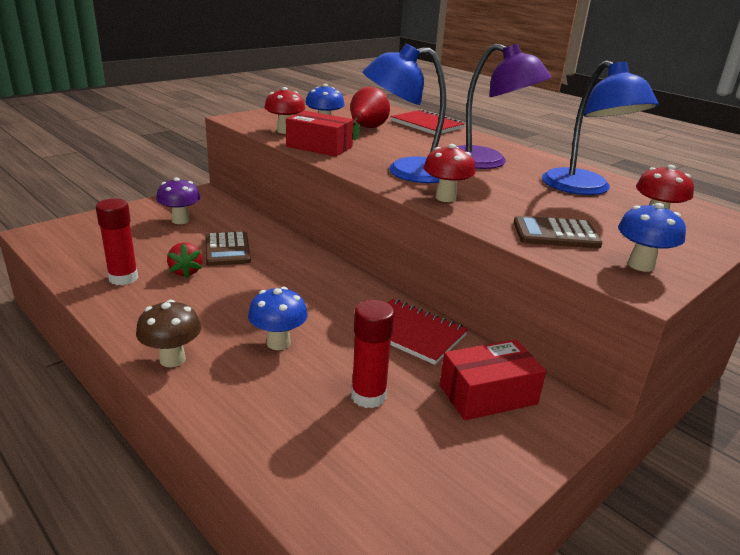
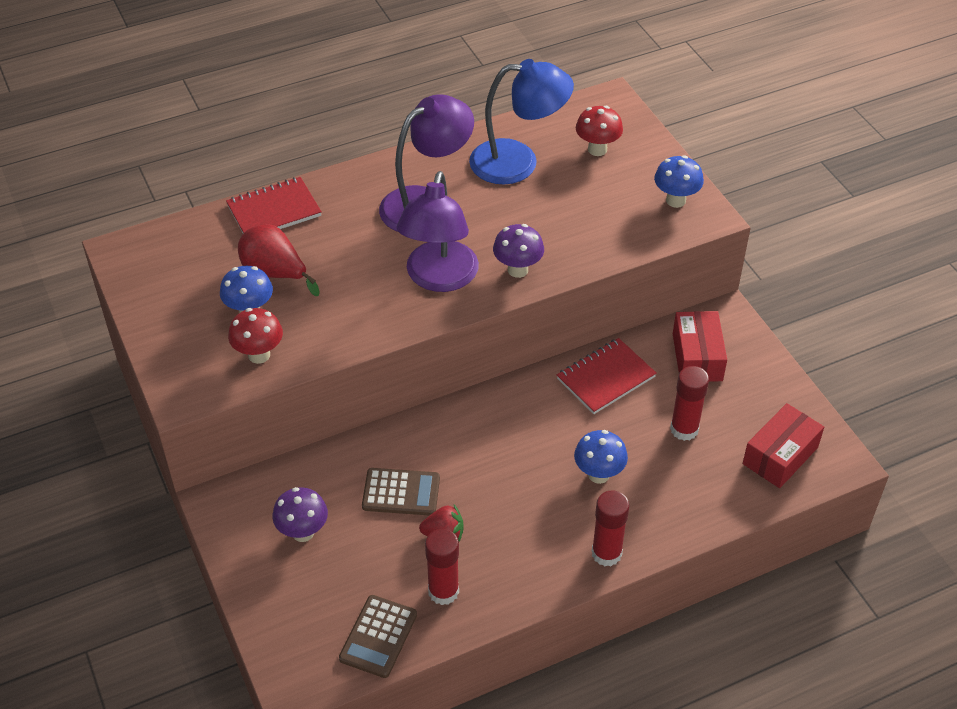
camera: 70 degrees left, 20 degrees up
brown mushroom [136,300,201,367] -> red glue stick [592,490,630,566]
red box [286,111,354,157] -> red box moved to [743,403,824,488]
blue lamp [362,43,446,183] -> purple lamp [397,171,479,292]
red mushroom [424,144,475,202] -> purple mushroom [493,224,544,278]
brown calculator [514,216,602,248] -> brown calculator moved to [339,595,417,678]

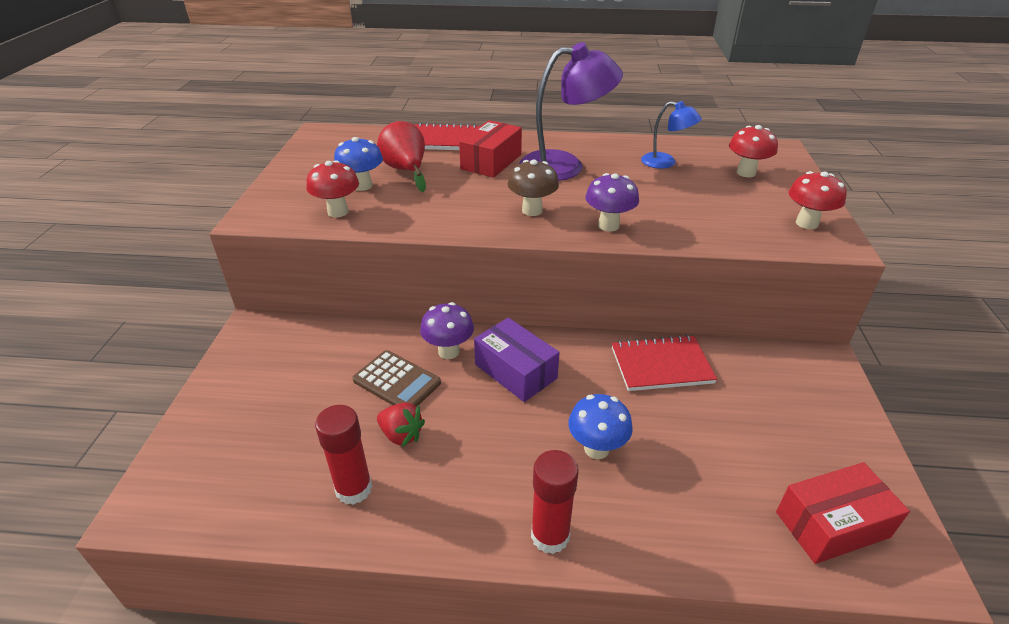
camera: 30 degrees right, 10 degrees down
purple mushroom [273,487,328,542] -> purple mushroom moved to [420,302,474,359]
brown calculator [339,595,417,678] -> none
purple lamp [397,171,479,292] -> brown mushroom [507,160,559,216]
blue lamp [469,59,574,185] -> blue lamp [641,101,702,169], size x0.54
blue mushroom [654,155,704,208] -> red mushroom [788,171,847,229]
red glue stick [670,366,709,441] -> none
red box [673,311,727,382] -> red box moved to [459,120,522,178]
none -> purple box [474,318,560,402]

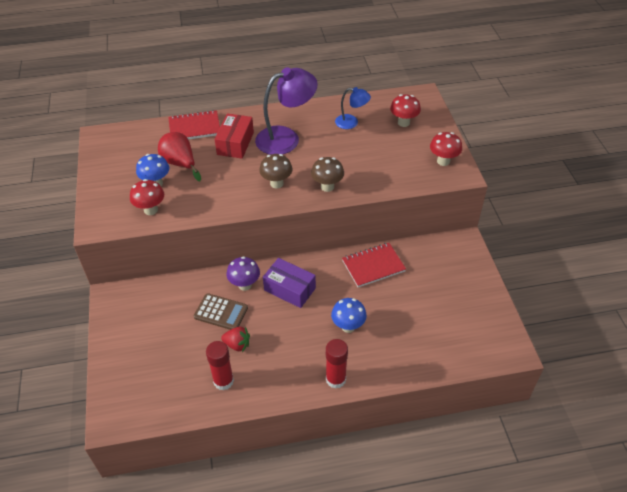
camera: 15 degrees left, 10 degrees up
purple mushroom [585,173,639,232] -> brown mushroom [311,157,344,192]
red box [776,462,910,564] -> none

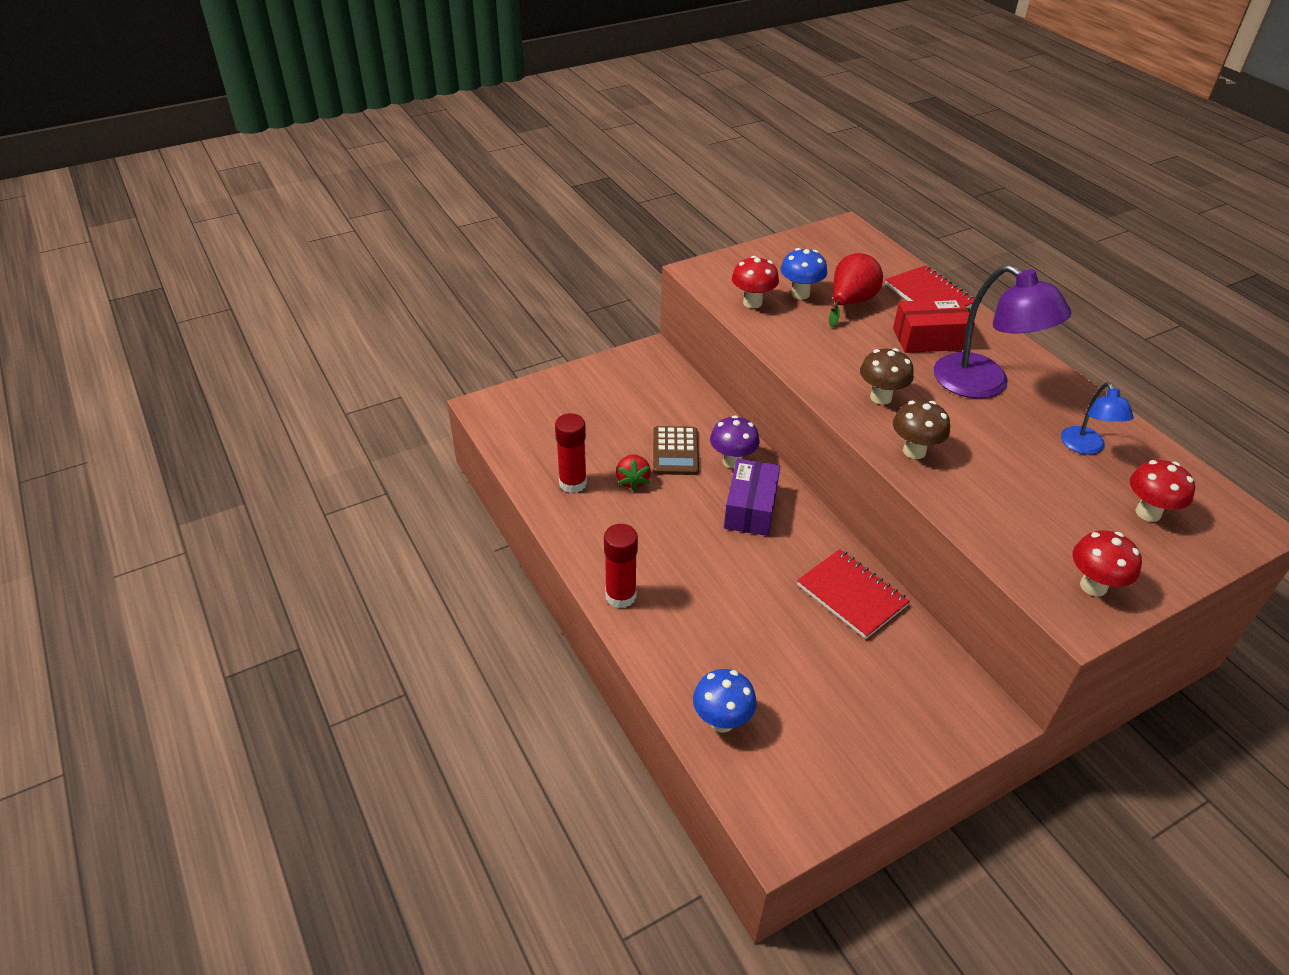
camera: 70 degrees right, 5 degrees down
blue mushroom [331,298,367,333] -> blue mushroom moved to [693,669,757,733]

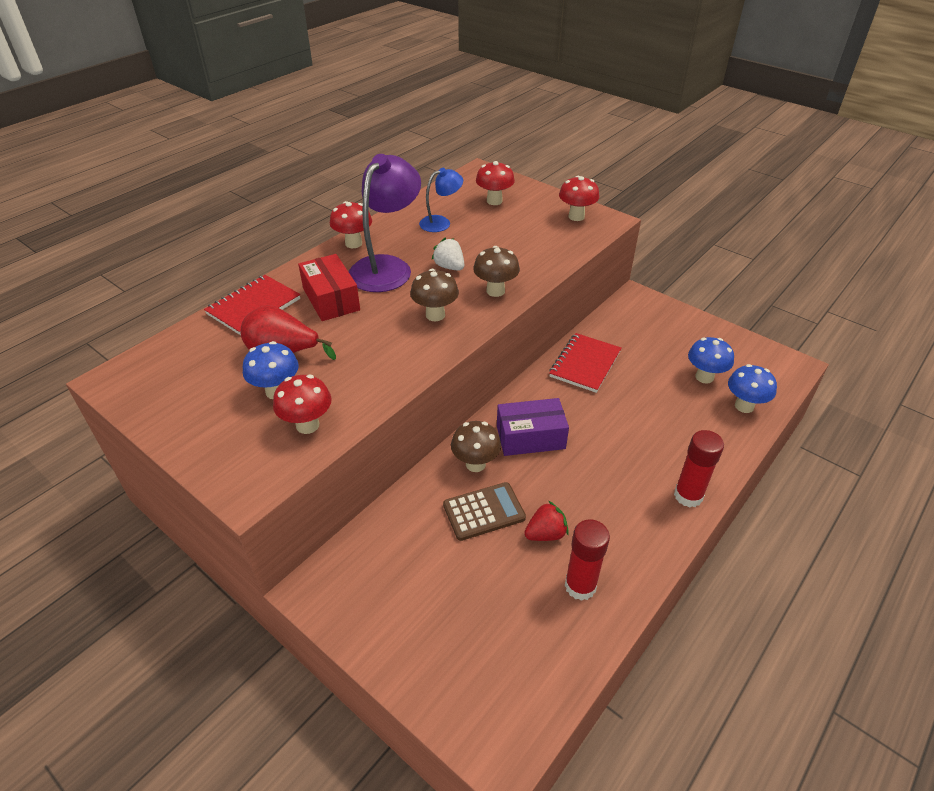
camera: 110 degrees left, 0 degrees up
purple mushroom [710,415,759,468] -> brown mushroom [451,421,501,472]
none -> red mushroom [330,201,372,248]
none -> white strawberry [432,237,464,271]
none -> blue mushroom [688,337,734,384]

